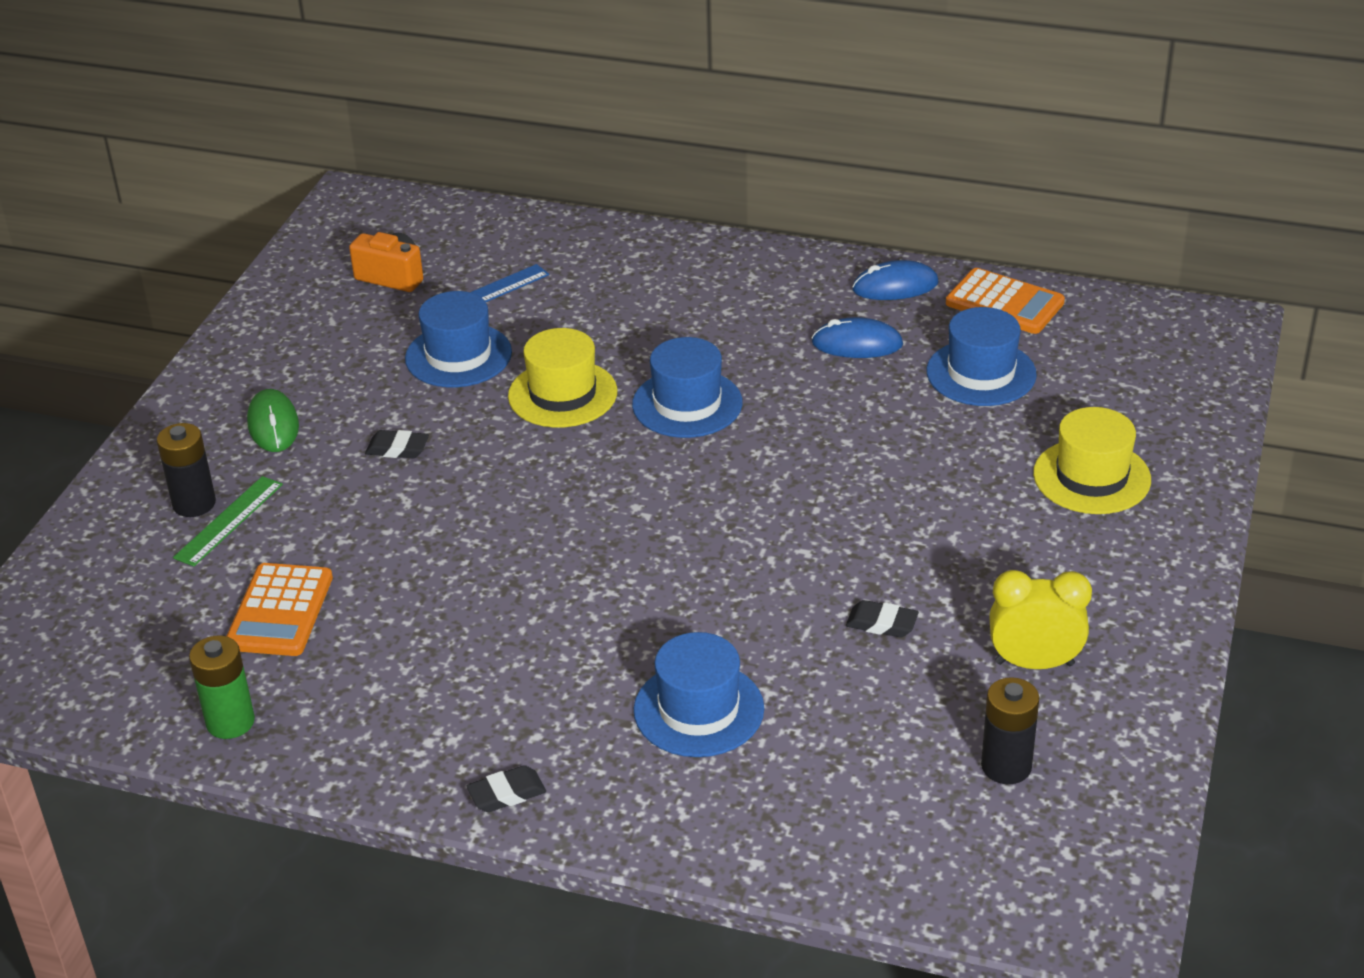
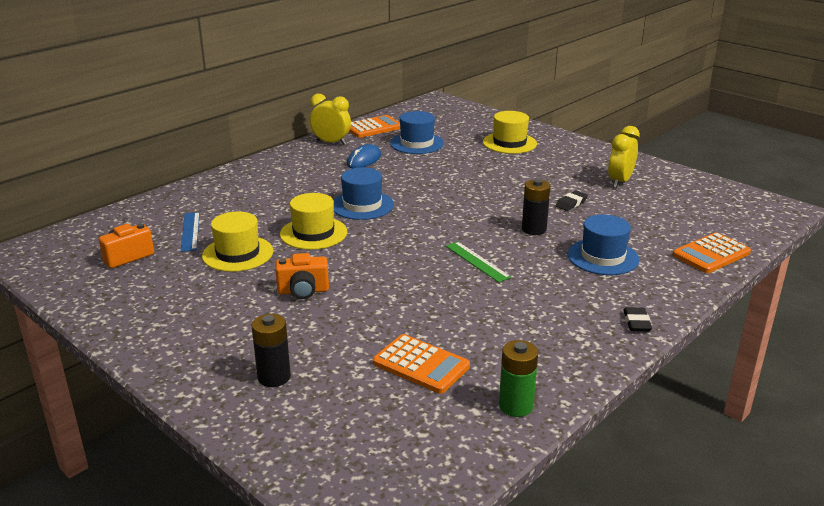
camera: 65 degrees left, 10 degrees down
green ruler [173,476,283,567] -> green ruler moved to [446,241,511,283]
green mouse [247,389,299,452] -> none
black eraser [365,430,429,458] -> orange camera [275,253,329,299]
blue hat [405,291,512,387] -> yellow hat [202,211,273,272]
blue mouse [852,260,938,300] -> yellow clock [310,94,351,145]
black battery [981,677,1040,784] -> black battery moved to [522,179,550,235]
none -> orange calculator [673,232,751,273]

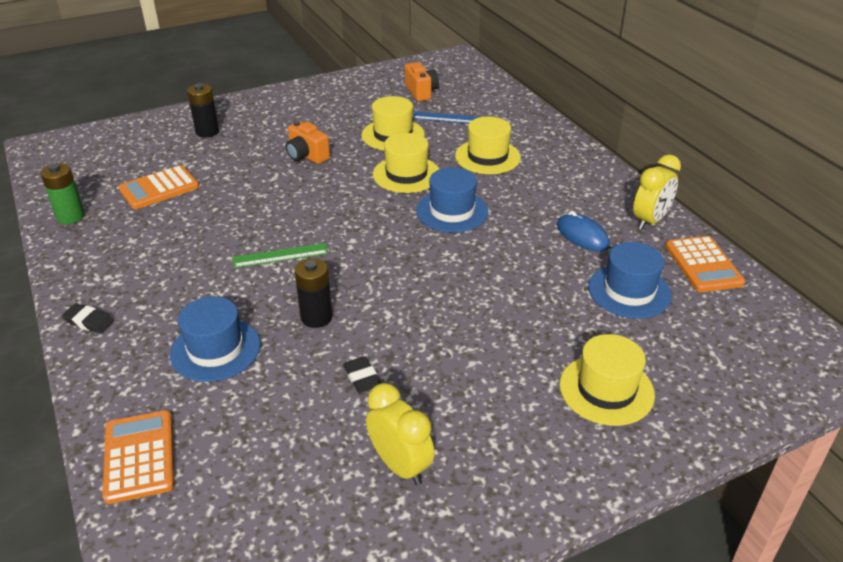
camera: 110 degrees right, 10 degrees up
orange camera [275,253,329,299] -> orange camera turned 60 degrees counterclockwise [286,121,330,164]
none -> yellow hat [455,116,521,174]

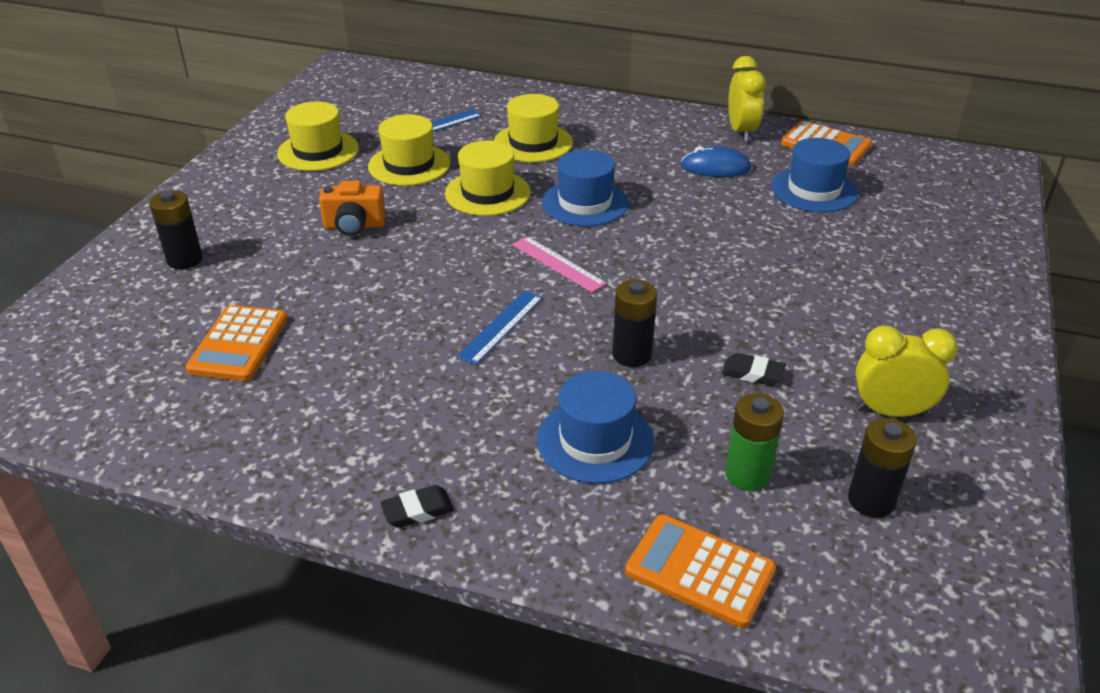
camera: 45 degrees left, 0 degrees up
green battery [41,163,85,224] -> green battery moved to [725,393,784,491]
green ruler [232,243,328,268] -> blue ruler [456,291,543,365]
orange camera [405,62,439,101] -> none
yellow hat [559,334,655,426] -> yellow hat moved to [277,102,359,171]
none -> pink ruler [512,236,607,293]
none -> black battery [848,418,917,518]

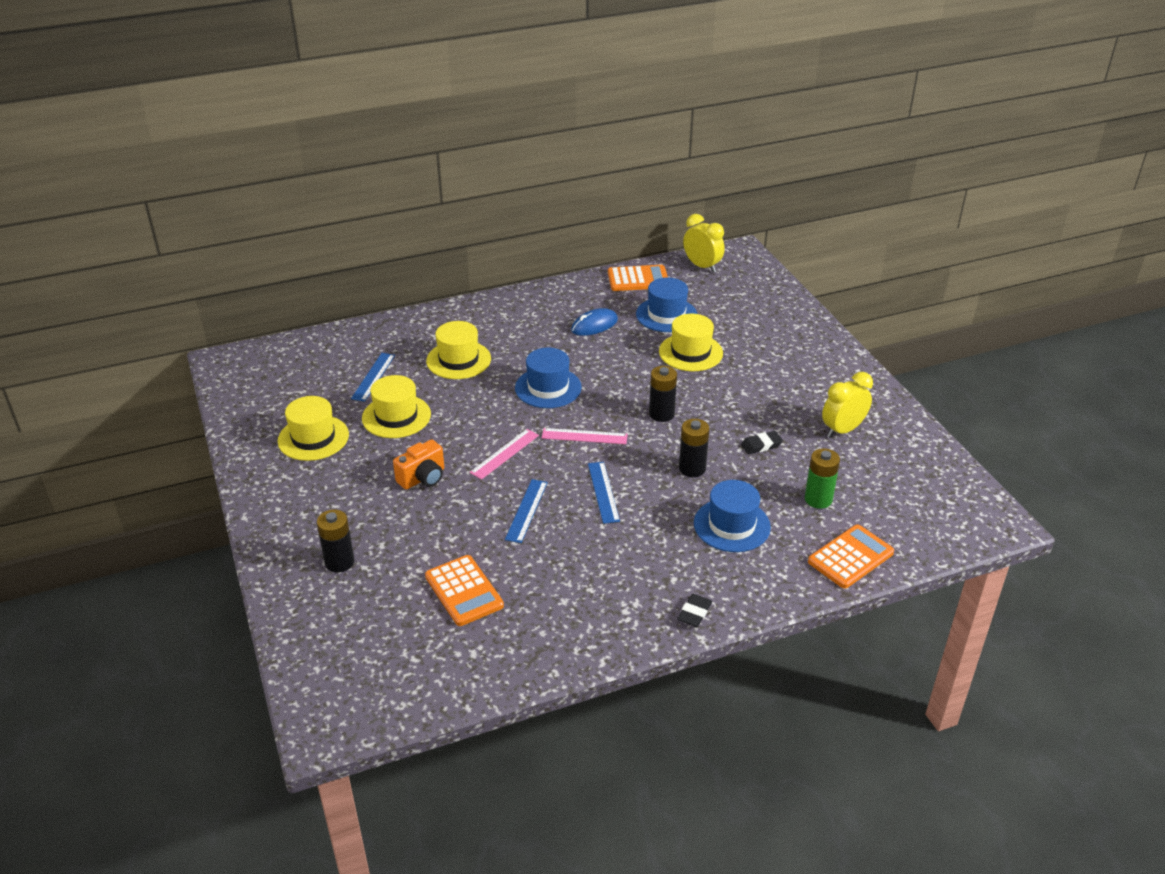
camera: 40 degrees left, 0 degrees up
yellow hat [445,140,531,216] -> yellow hat moved to [659,314,723,371]
orange calculator [625,514,776,628] -> orange calculator turned 150 degrees clockwise [808,524,894,589]
yellow clock [728,56,766,141] -> yellow clock moved to [683,214,725,273]
black battery [848,418,917,518] -> black battery moved to [649,366,677,422]
none -> pink ruler [470,429,539,480]
none -> blue ruler [505,479,548,543]

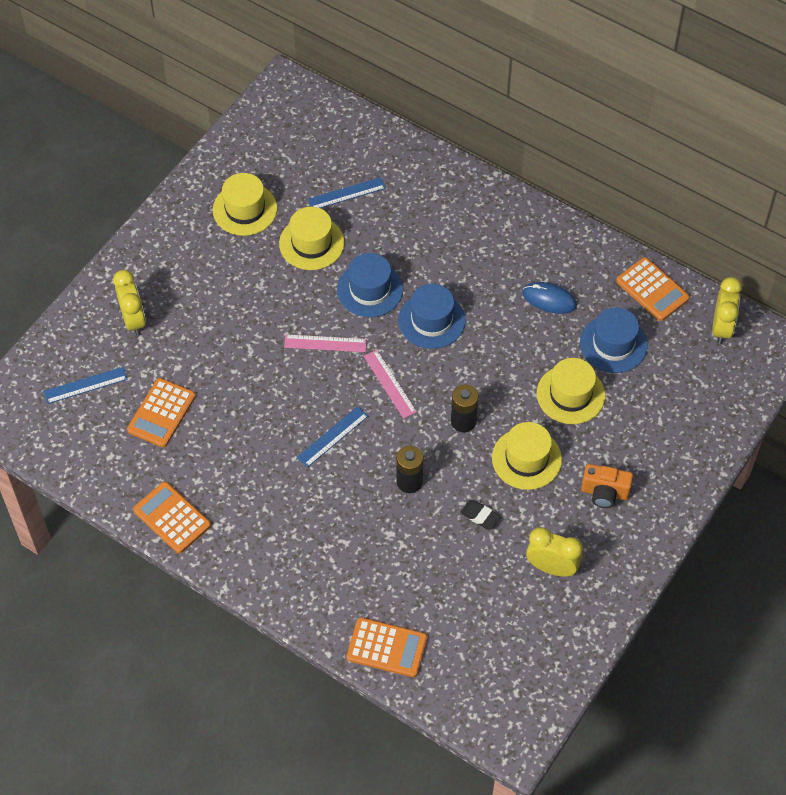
camera: 55 degrees right, 20 degrees up
black battery [317,509,355,572] -> yellow clock [113,270,146,336]
orange camera [393,439,444,490] -> orange camera moved to [581,464,633,508]
yellow hat [426,321,491,379] -> yellow hat moved to [492,422,562,490]
blue ruler [505,479,548,543] -> blue ruler moved to [43,367,127,404]
black eraser [677,594,712,627] -> none
blue hat [694,480,771,552] -> blue hat moved to [337,253,403,317]
green battery [805,448,840,509] -> none
none -> orange calculator [133,482,211,553]

